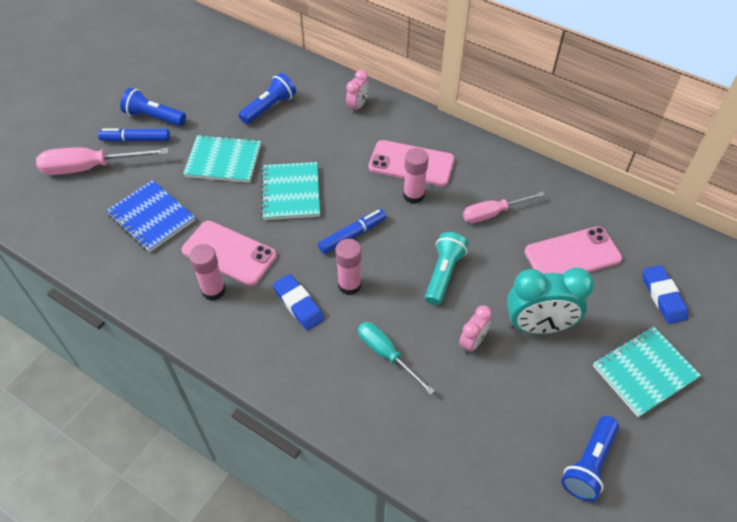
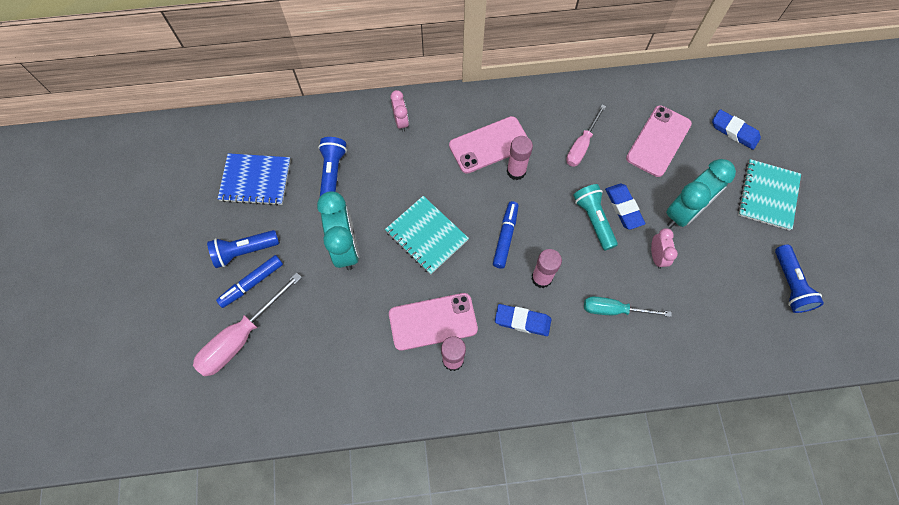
camera: 40 degrees left, 15 degrees up
blue notebook [106,180,195,252] -> blue notebook moved to [218,153,291,206]
turquoise notebook [183,135,261,183] -> turquoise clock [317,191,359,270]
none -> blue eraser [605,184,645,230]

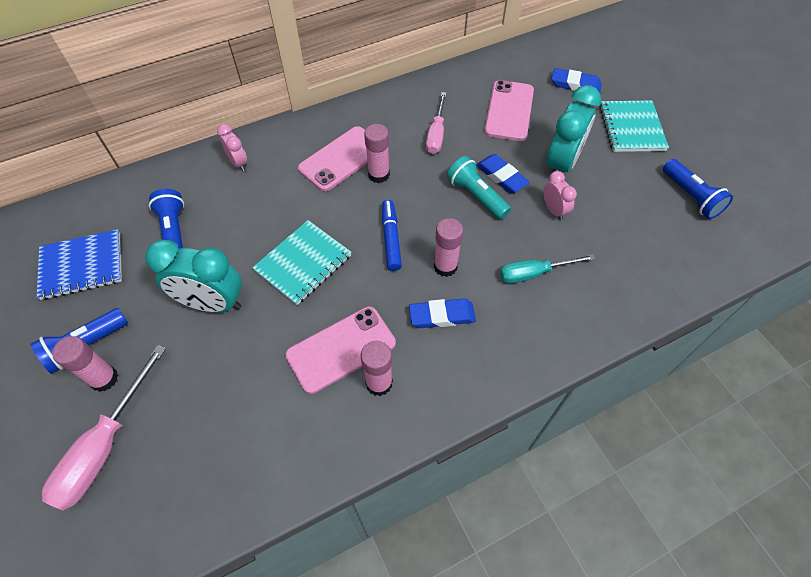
camera: 20 degrees left, 10 degrees down
blue marker [216,255,283,308] -> pink glue stick [52,336,118,392]
turquoise clock [317,191,359,270] -> turquoise clock turned 135 degrees clockwise [145,240,242,312]
turquoise notebook [385,196,469,275] -> turquoise notebook turned 75 degrees counterclockwise [252,220,352,305]

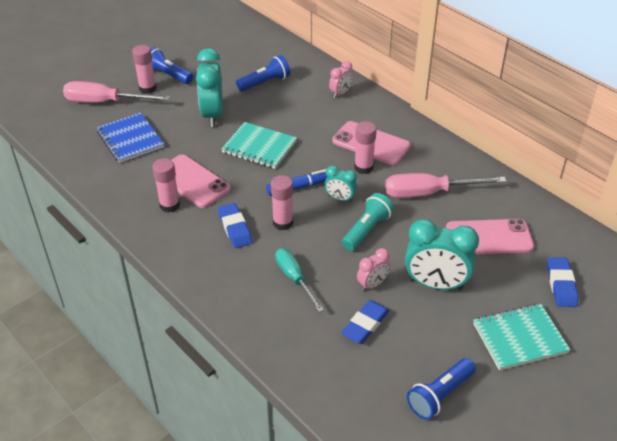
camera: 75 degrees right, 15 degrees down
blue notebook [37,229,122,300] -> blue notebook moved to [97,113,164,163]
pink screwdriver [426,92,446,154] -> pink screwdriver [385,173,507,198], size x1.52
blue eraser [476,154,530,193] -> blue eraser moved to [341,300,390,344]
none -> turquoise clock [325,166,357,202]

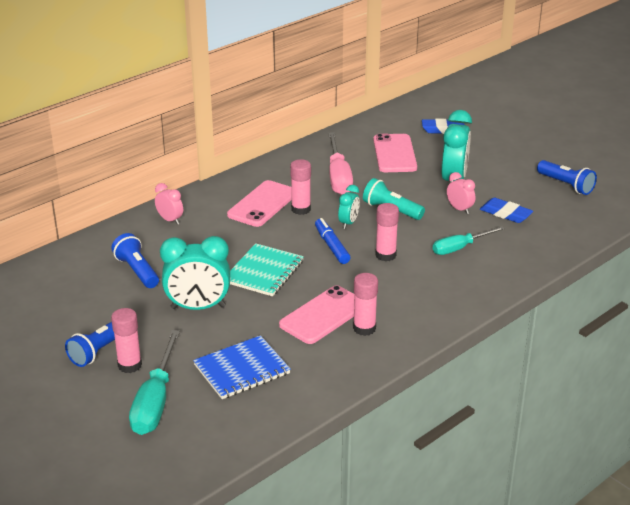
camera: 90 degrees left, 10 degrees down
pink screwdriver [63,81,170,103] -> turquoise screwdriver [129,330,180,435]
blue eraser [218,203,252,248] -> none
turquoise notebook [473,304,570,370] -> none

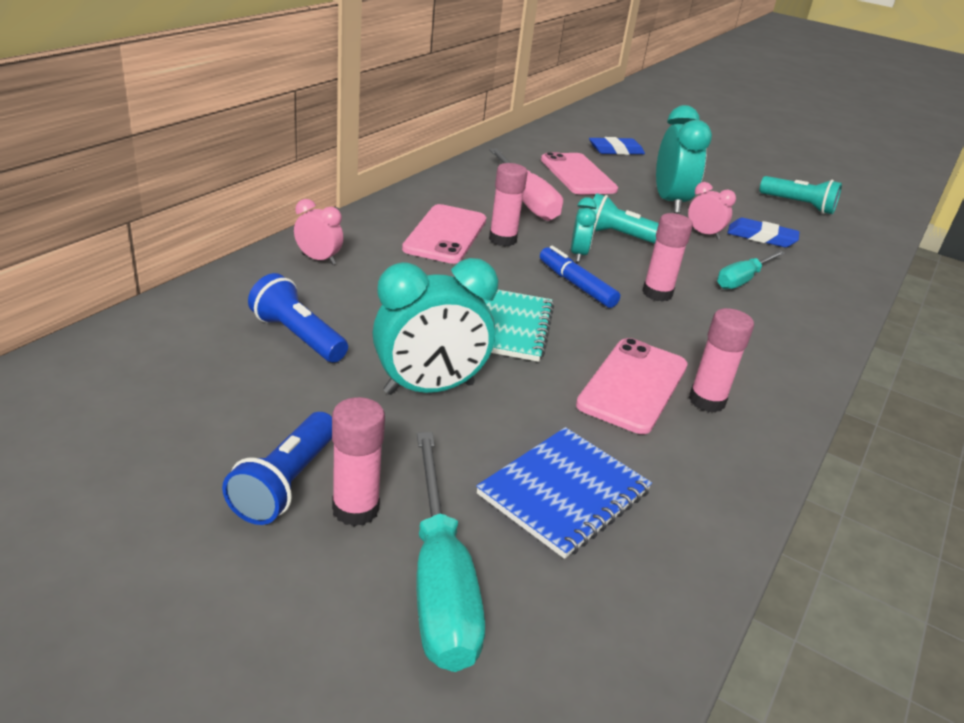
camera: 20 degrees left, 0 degrees up
blue flashlight [537,160,597,195] -> turquoise flashlight [759,176,842,214]

